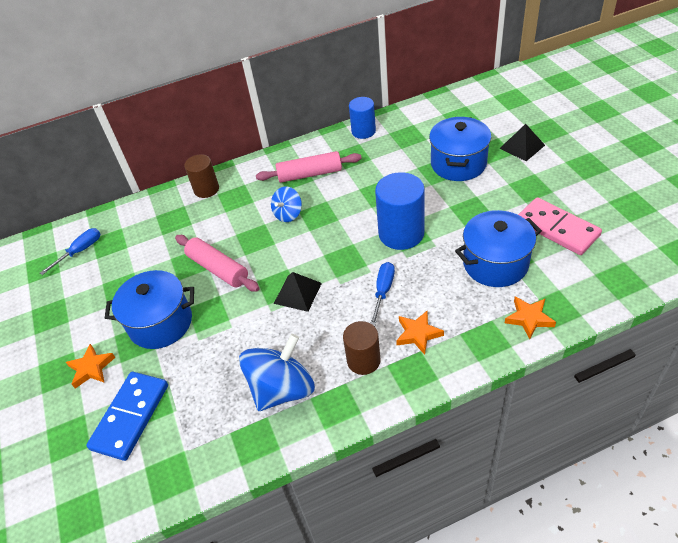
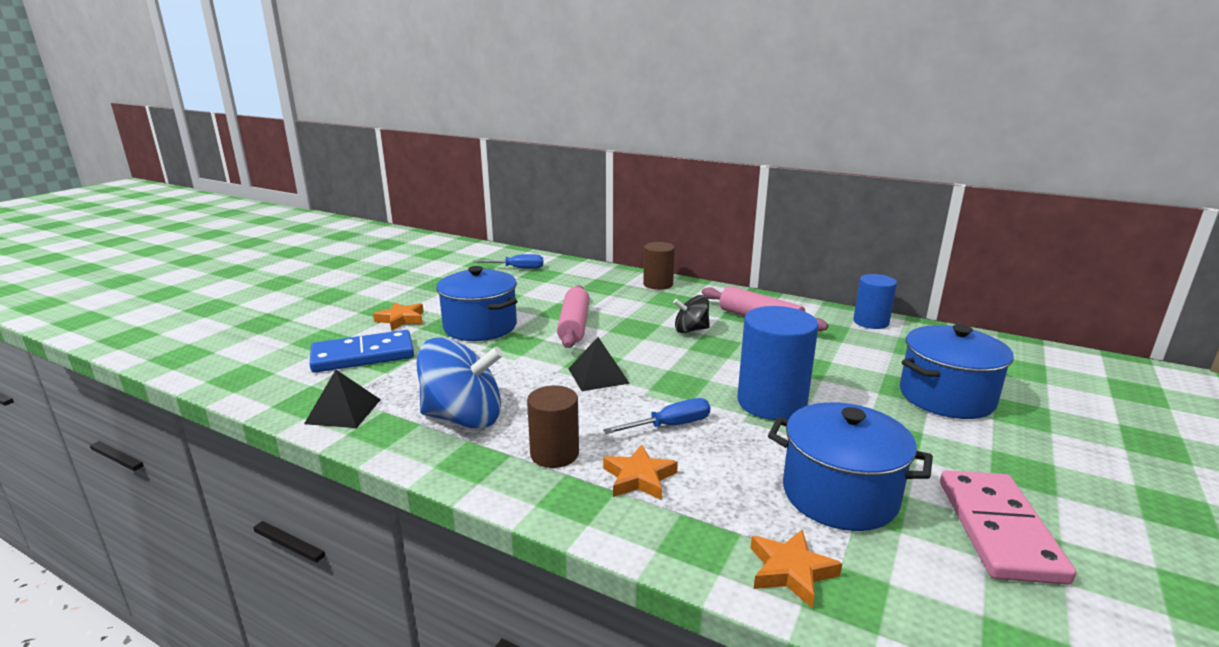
camera: 45 degrees right, 25 degrees down
blue spinning top [271,186,302,222] -> black spinning top [673,295,710,333]
black pyramid [499,124,545,161] -> black pyramid moved to [304,370,381,428]

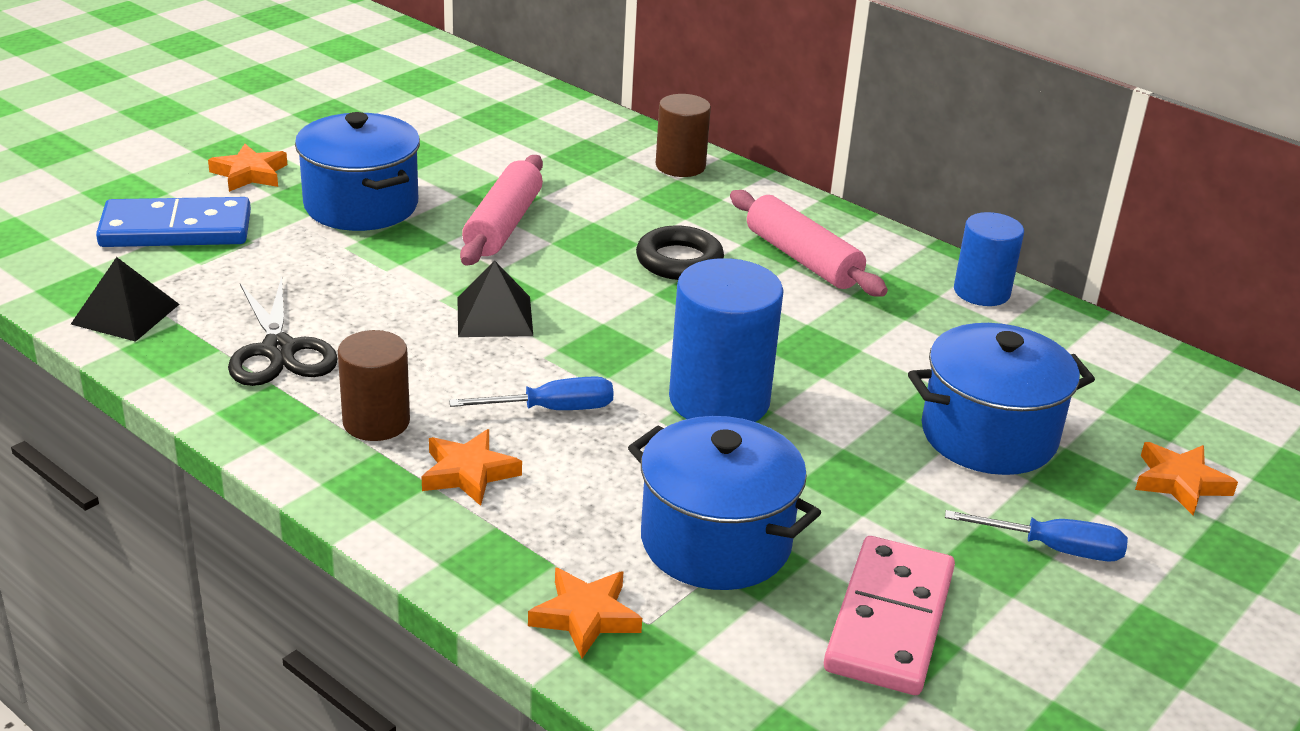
camera: 10 degrees right, 10 degrees up
blue spinning top [417,338,503,429] -> black scissors [228,277,338,386]
blue screwdriver [473,254,543,269] -> blue screwdriver moved to [945,510,1128,561]
black spinning top [673,295,710,333] -> black ring [636,226,724,280]
none -> orange star [1135,442,1238,515]

